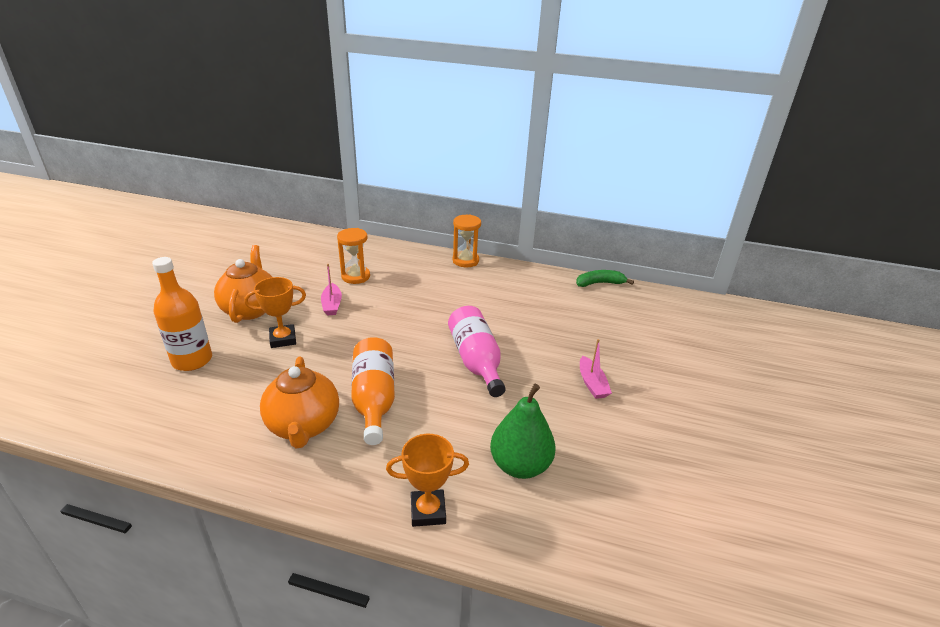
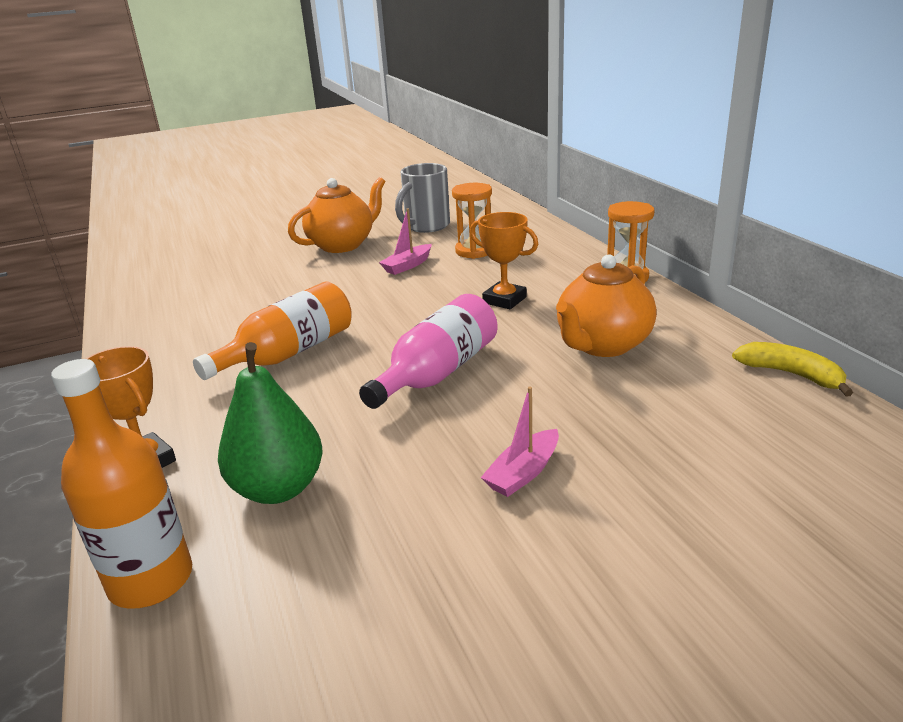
camera: 55 degrees right, 5 degrees down
orange bottle [152,257,212,371] -> orange bottle moved to [51,359,192,609]
orange trophy [244,277,306,348] -> orange trophy moved to [470,212,538,309]
orange teapot [260,356,339,448] -> orange teapot moved to [556,254,657,357]
green banana [576,270,634,287] -> yellow banana [732,342,853,396]
none -> grey mug [395,163,450,233]

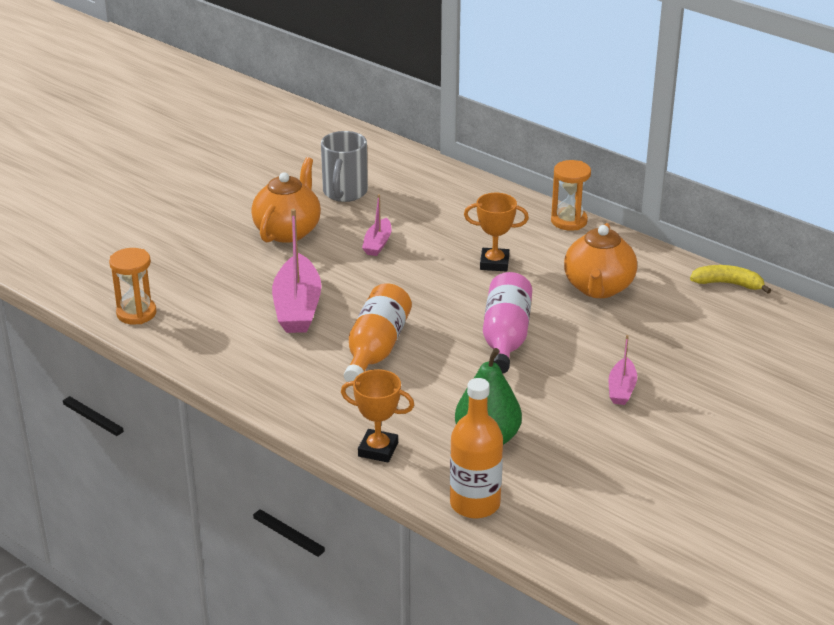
camera: 30 degrees left, 5 degrees up
orange hourglass [452,183,492,259] -> orange hourglass moved to [109,248,157,324]
none -> pink boat [272,209,322,333]

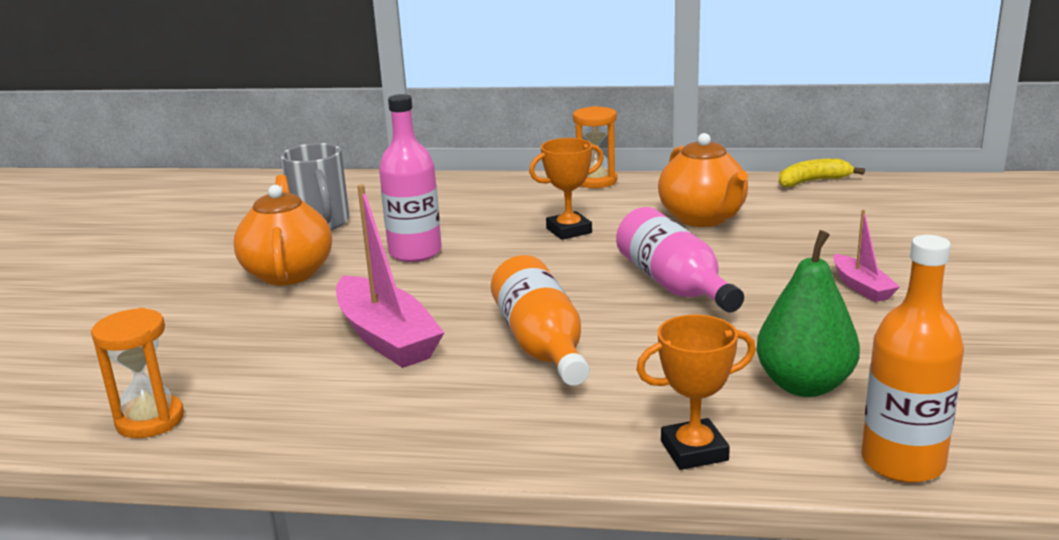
camera: 30 degrees left, 10 degrees down
pink boat [362,194,392,256] -> pink bottle [379,94,442,262]

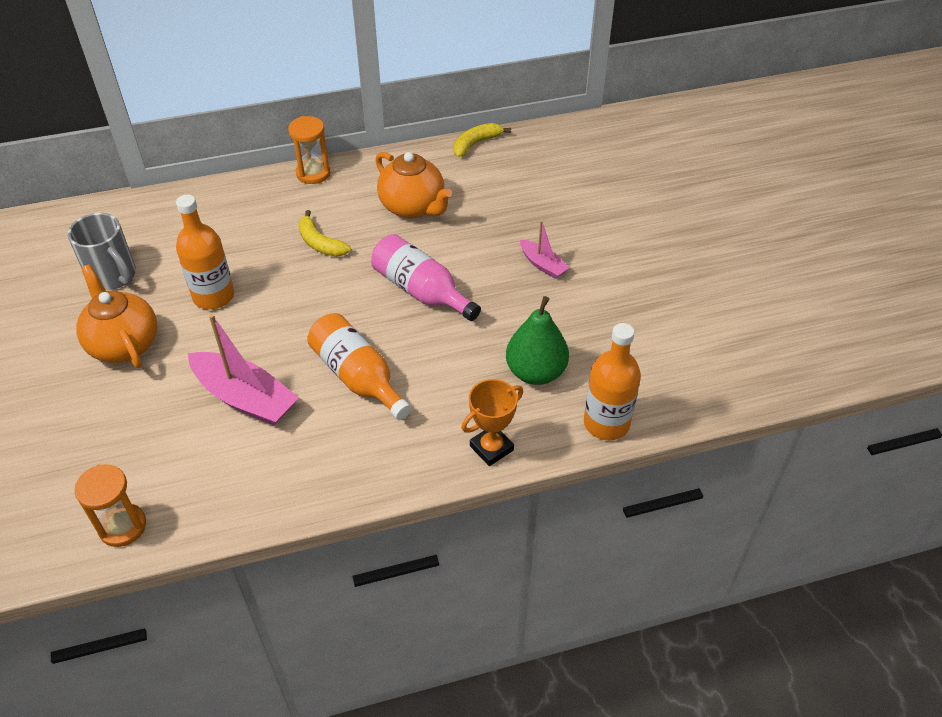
camera: 25 degrees left, 25 degrees up
pink bottle [379,94,442,262] -> orange bottle [176,195,234,310]
orange trophy [529,138,604,240] -> yellow banana [298,210,351,257]

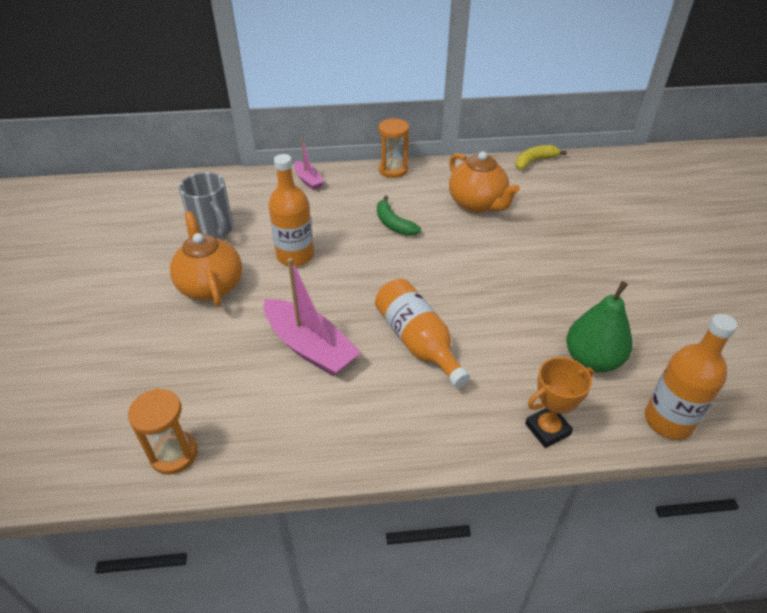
camera: 10 degrees right, 5 degrees down
yellow banana [298,210,351,257] -> green banana [377,195,421,236]
pink bottle [371,234,481,321] -> none
pink boat [520,221,570,279] -> pink boat moved to [294,139,324,190]

